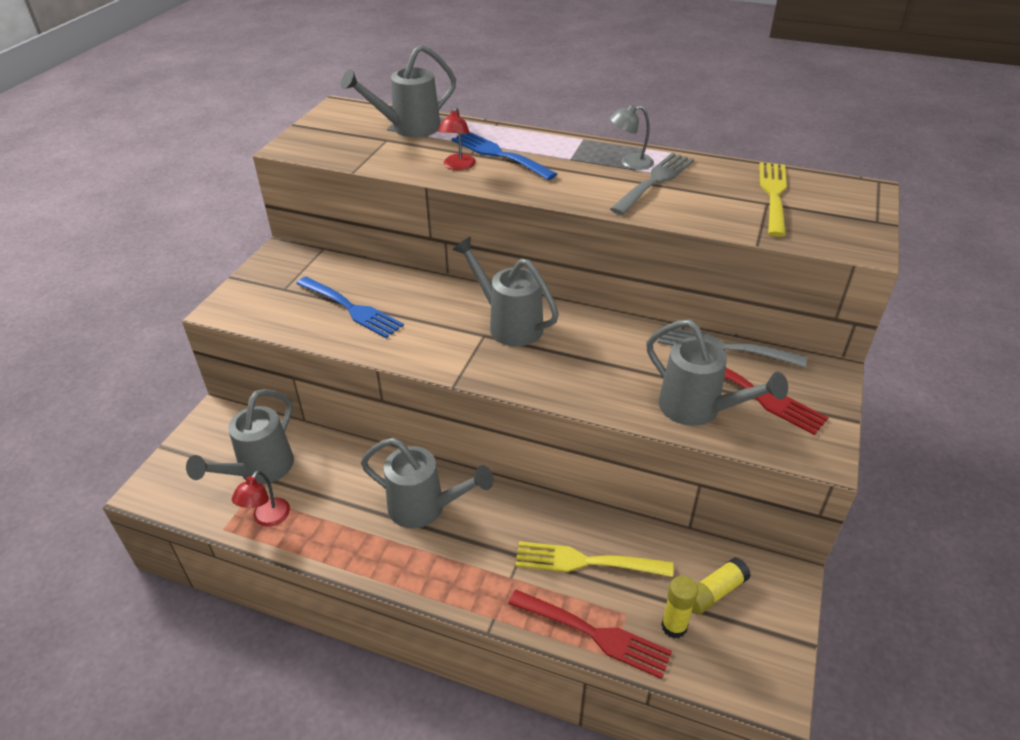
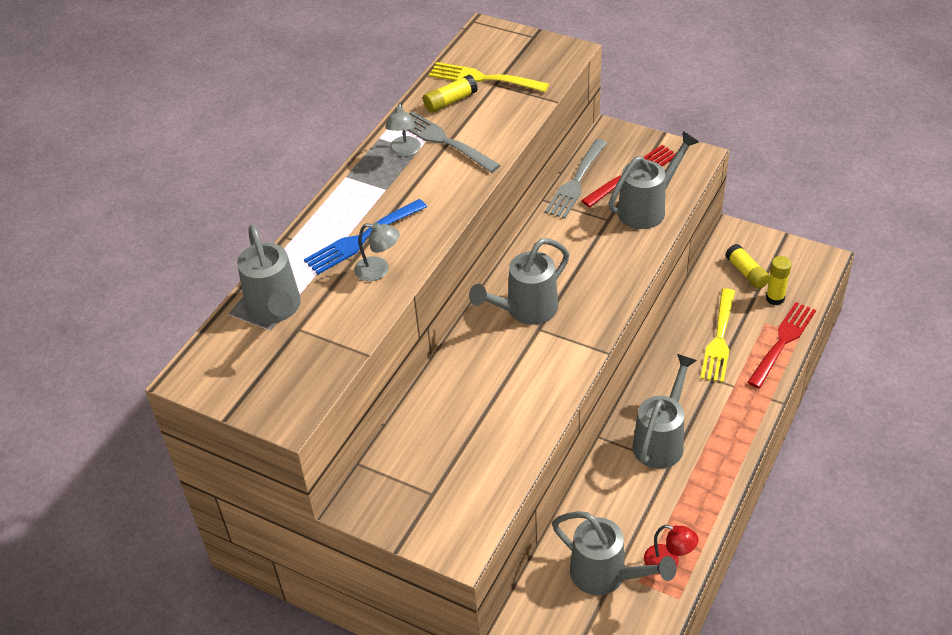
camera: 80 degrees left, 5 degrees up
blue fork [296,277,404,338] -> none
red lamp [438,107,476,170] -> grey lamp [354,222,400,281]
none -> yellow glue stick [423,75,478,113]

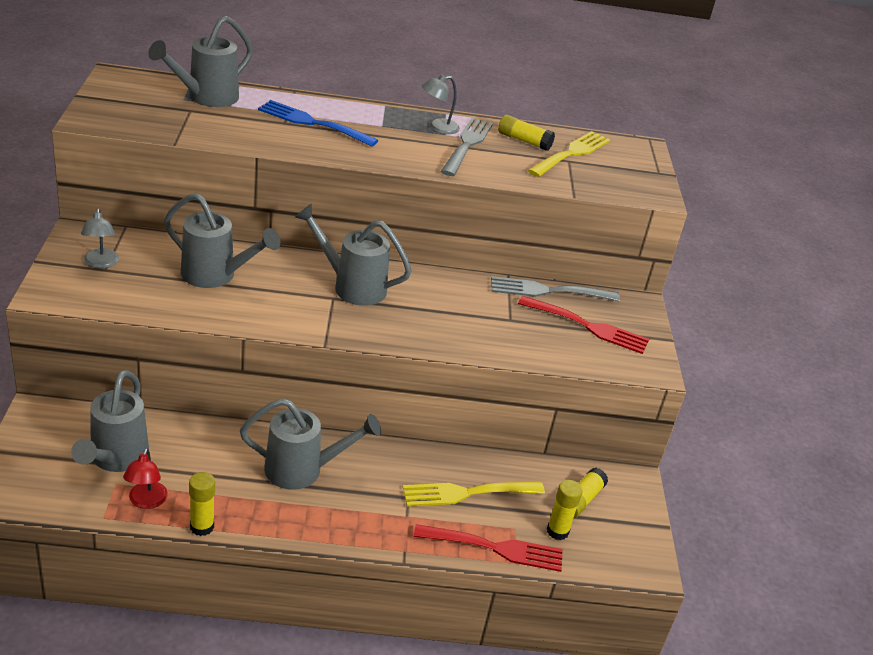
camera: 55 degrees right, 10 degrees down
grey lamp [354,222,400,281] -> grey lamp moved to [81,208,119,268]
yellow fork [429,62,549,92] -> yellow fork turned 45 degrees clockwise [528,131,610,177]
grey watering can [608,131,699,229] -> grey watering can moved to [164,193,280,288]
none -> yellow glue stick [189,472,215,536]

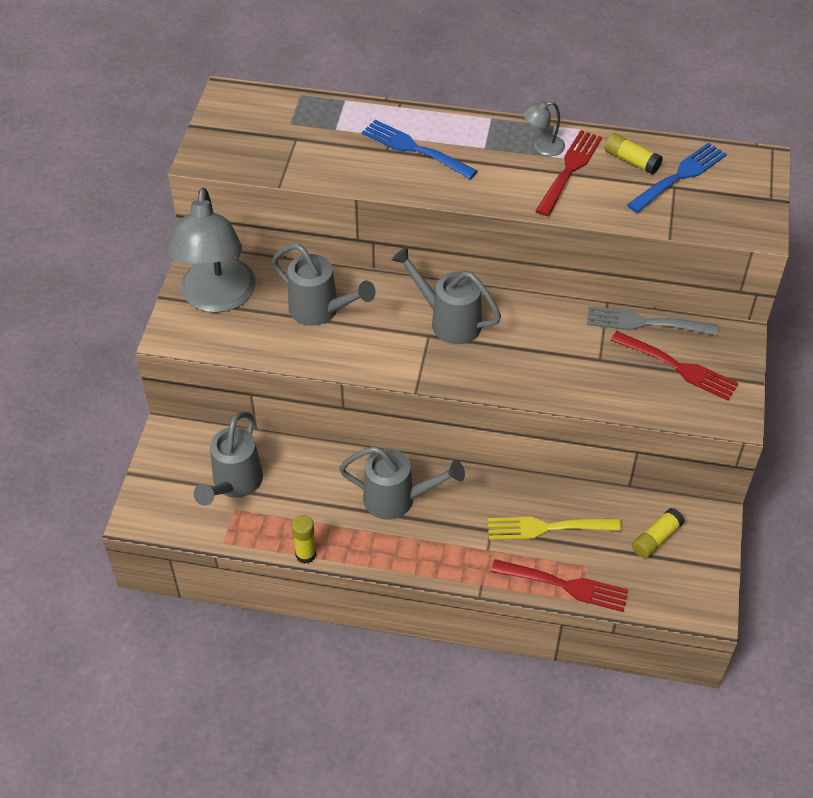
camera: 15 degrees right, 15 degrees up
grey lamp [81,208,119,268] -> grey lamp [166,188,256,313], size x2.40
red lamp [123,448,168,509] -> none
grey watering can [148,16,253,107] -> none
grey fork [441,117,493,176] -> red fork [536,130,602,216]
yellow fork [528,131,610,177] -> blue fork [627,143,727,213]
yellow glue stick [547,480,583,540] -> none

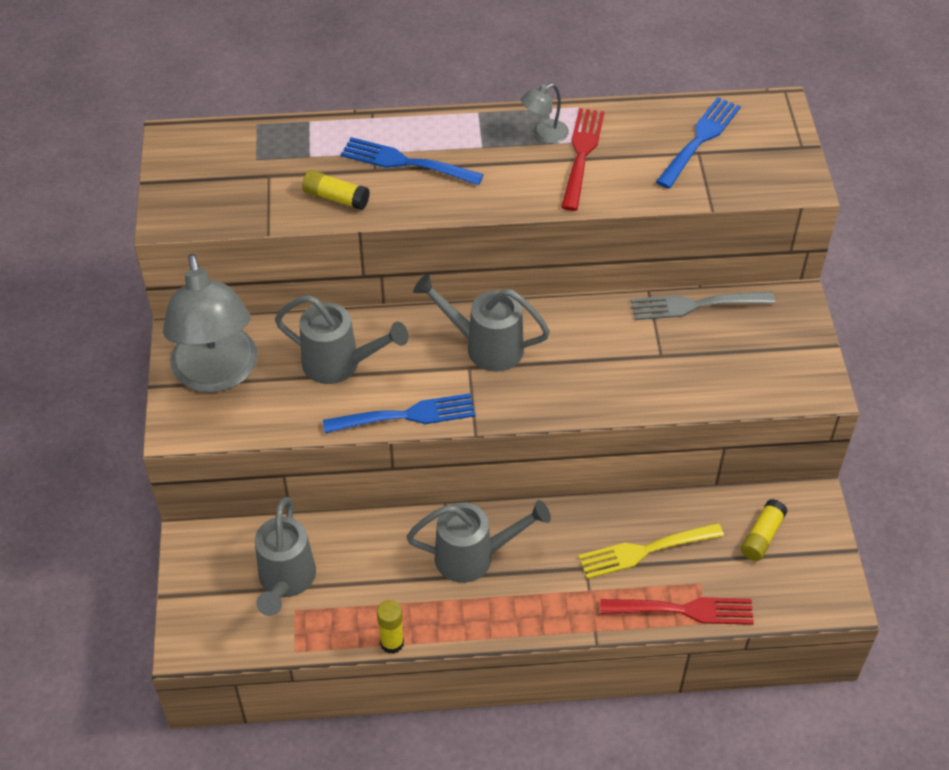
camera: 15 degrees left, 0 degrees up
yellow glue stick [605,133,663,174] -> yellow glue stick moved to [302,170,370,210]
red fork [610,331,739,401] -> none
none -> blue fork [323,393,476,433]

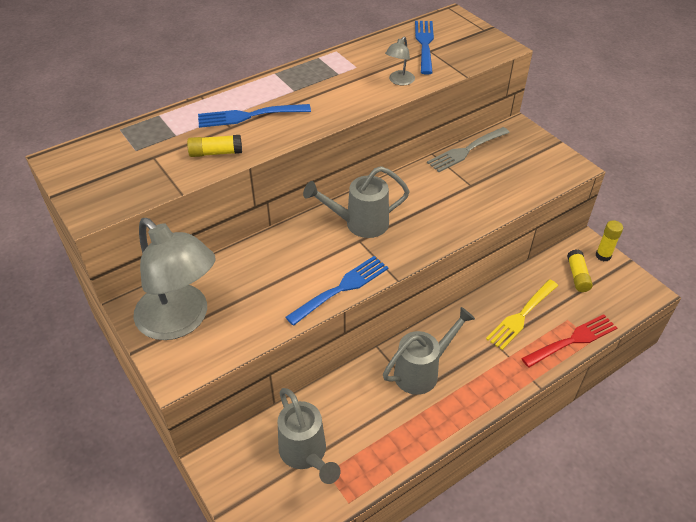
camera: 30 degrees left, 5 degrees down
grey watering can [275,295,408,384] -> none
yellow glue stick [377,600,404,654] -> yellow glue stick moved to [596,220,623,261]
grey lamp [521,83,569,144] -> grey lamp moved to [385,36,415,85]
red fork [561,108,605,211] -> none

